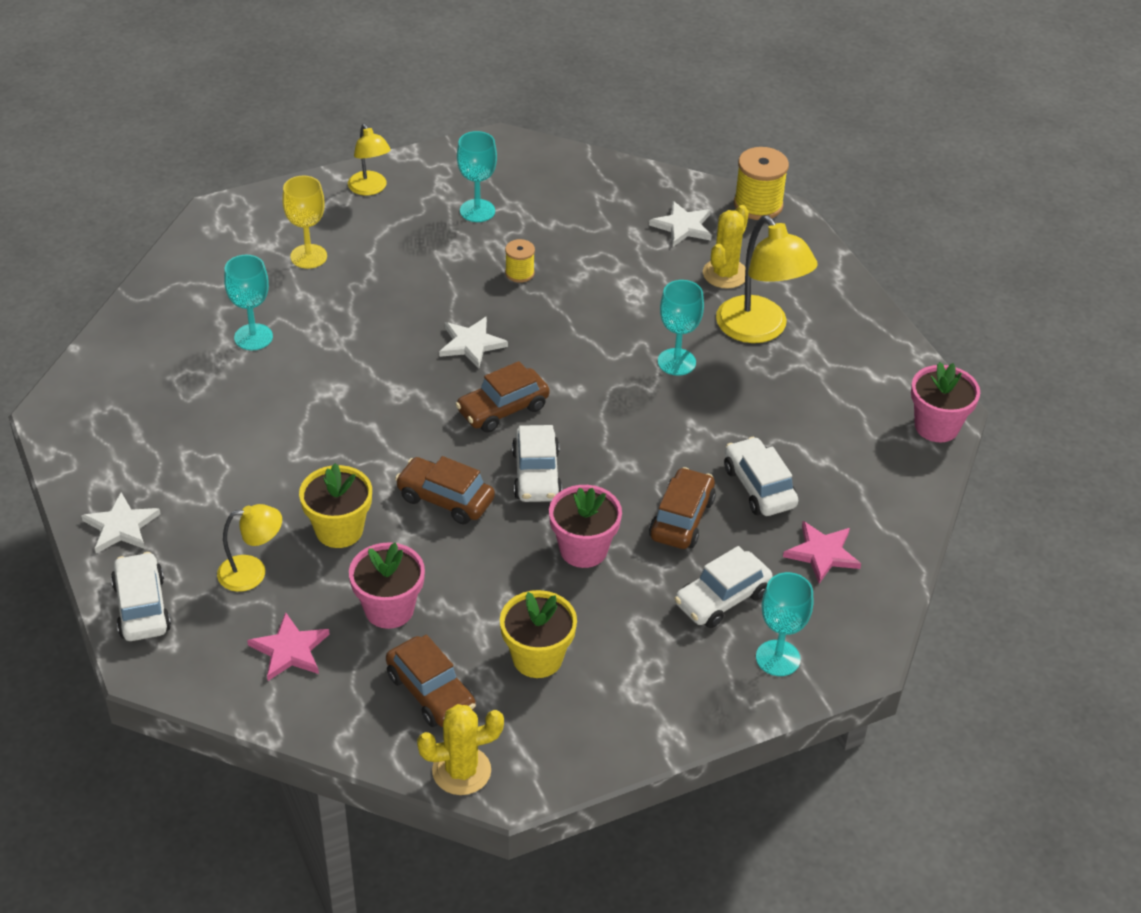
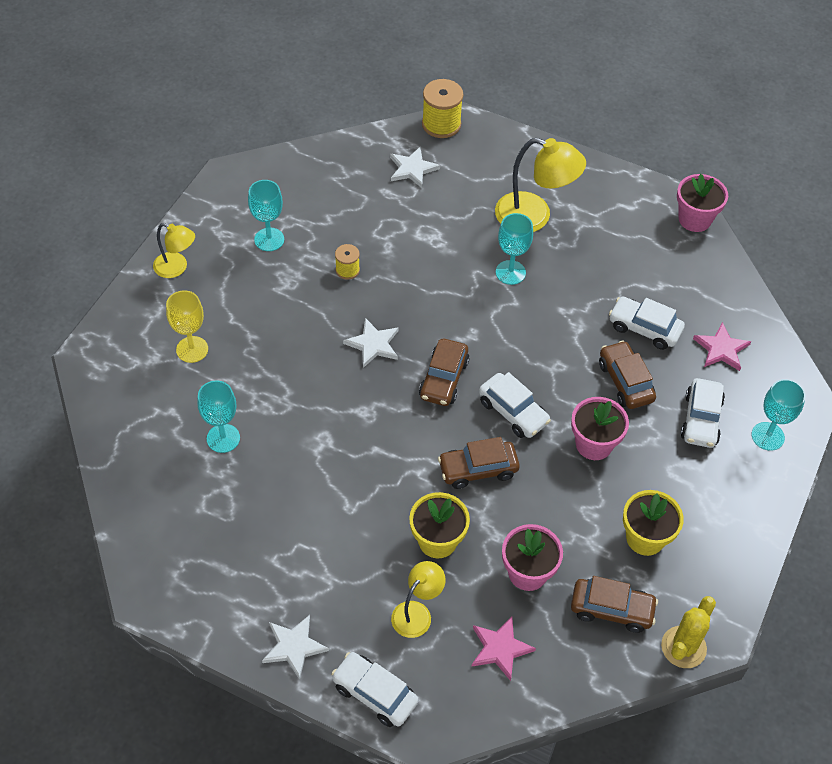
camera: 40 degrees left, 10 degrees up
yellow cactus [703,205,749,289] -> none

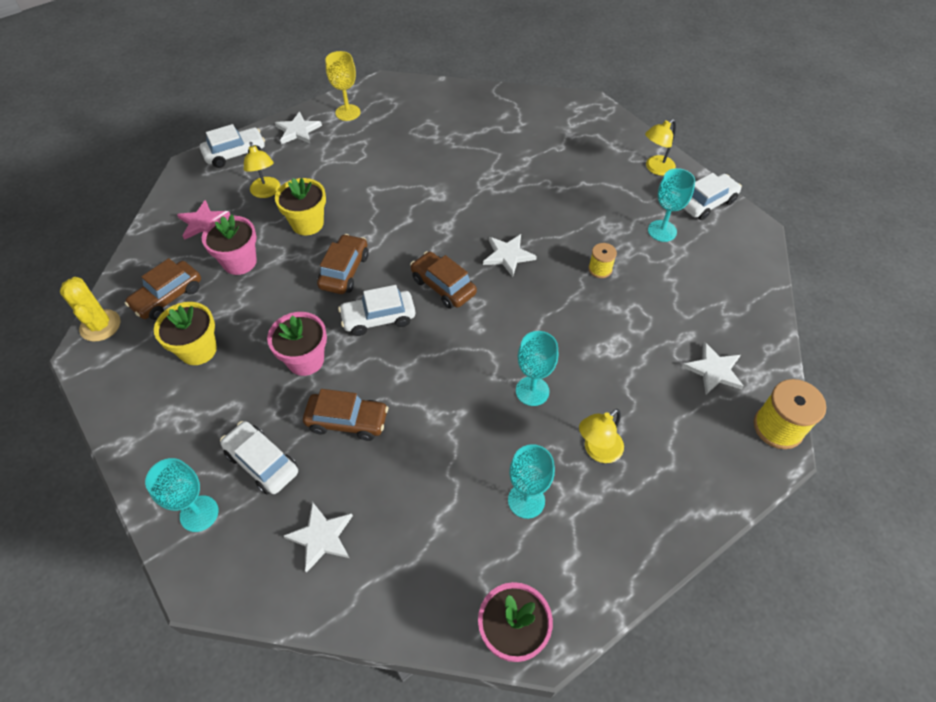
camera: 120 degrees right, 0 degrees up
yellow goblet [166,290,208,363] -> yellow goblet moved to [325,51,360,121]
turquoise goblet [197,380,240,453] -> turquoise goblet moved to [508,444,555,519]
yellow lamp [495,138,586,232] -> yellow lamp [579,409,624,463], size x0.59
white car [609,296,685,350] -> white car moved to [683,173,742,220]
pink star [693,322,751,371] -> white star [284,502,353,573]

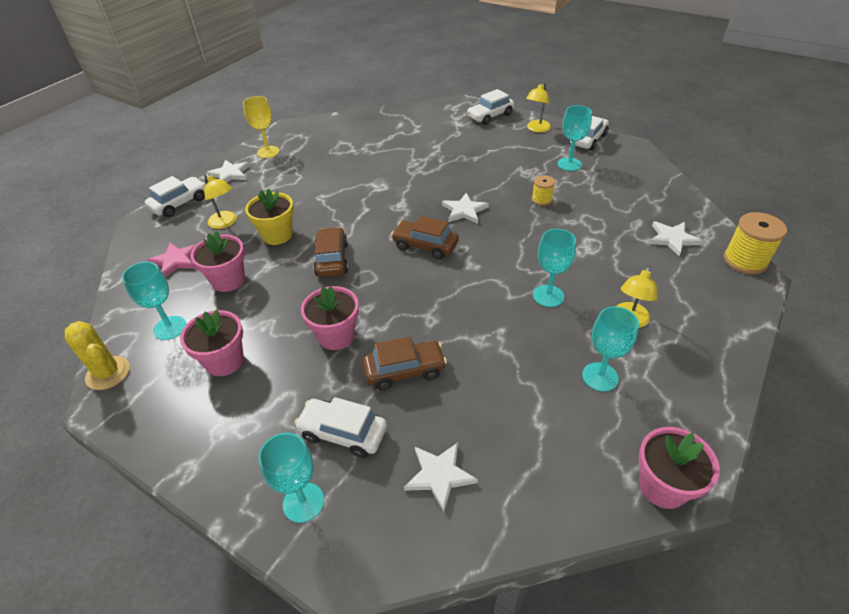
camera: 20 degrees left, 10 degrees down
brown car [124,258,201,320] -> turquoise goblet [122,262,186,340]
yellow flower pot [154,302,217,365] -> pink flower pot [180,310,244,376]
white car [338,285,416,336] -> white car moved to [467,89,514,125]

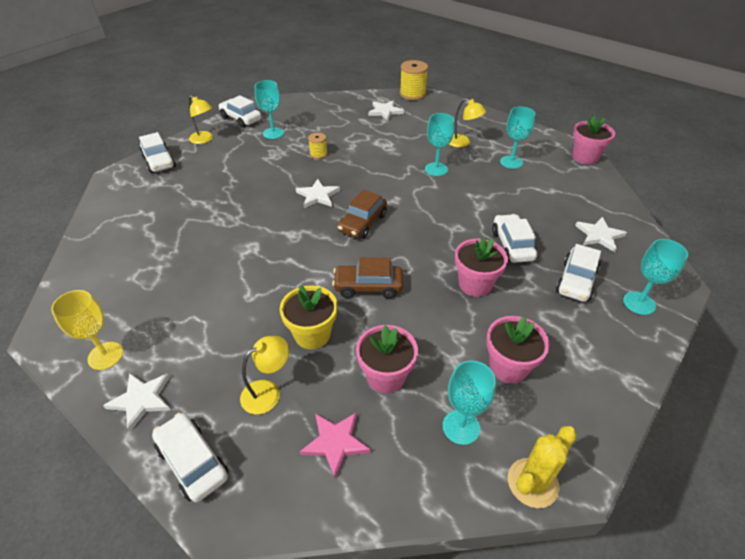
camera: 85 degrees left, 0 degrees up
brown car [363,337,447,390] -> white car [492,214,537,263]

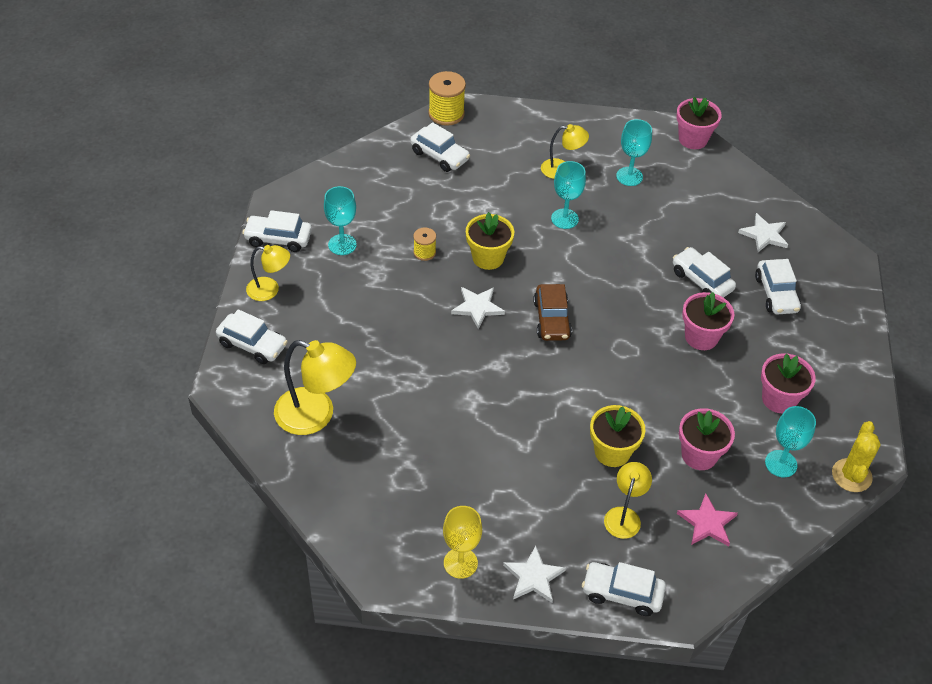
camera: 35 degrees left, 5 degrees up
brown car [332,257,403,298] -> none
white star [368,100,404,121] -> white car [410,122,470,172]
turquoise goblet [623,239,688,315] -> none
none -> yellow lamp [274,340,356,435]
none -> yellow flower pot [466,212,514,270]

